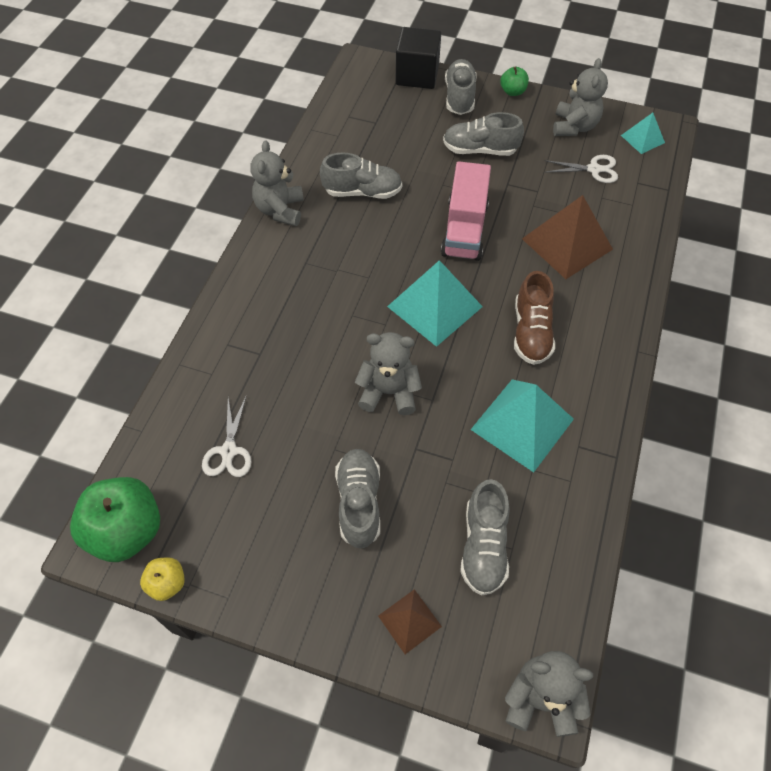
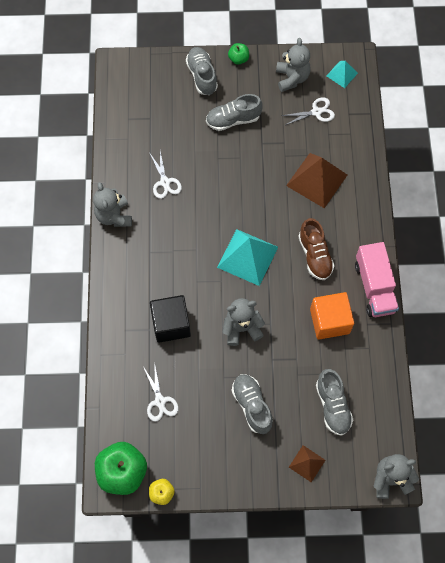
camera: 20 degrees left, 10 degrees up
grey shoe [320,152,402,199] -> white scissors [149,151,182,199]
black cube [396,27,441,89] -> black cube moved to [150,295,191,343]
pink truck [441,161,491,261] -> pink truck moved to [355,242,399,317]
turquoise pyramid [470,379,574,473] -> orange cube [310,292,354,340]

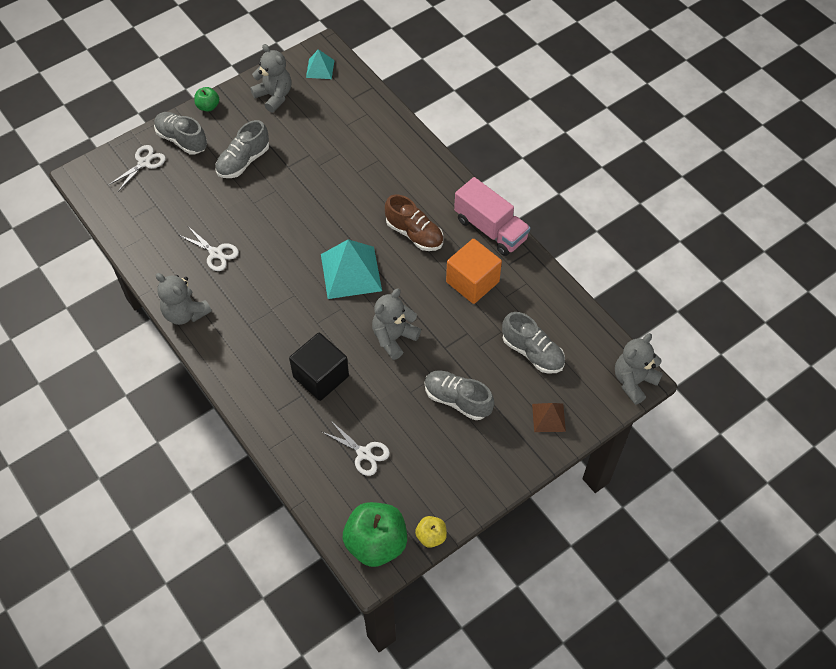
camera: 35 degrees left, 10 degrees down
white scissors [282,97,335,125] -> white scissors moved to [109,145,166,192]
brown pyramid [286,153,347,208] -> none

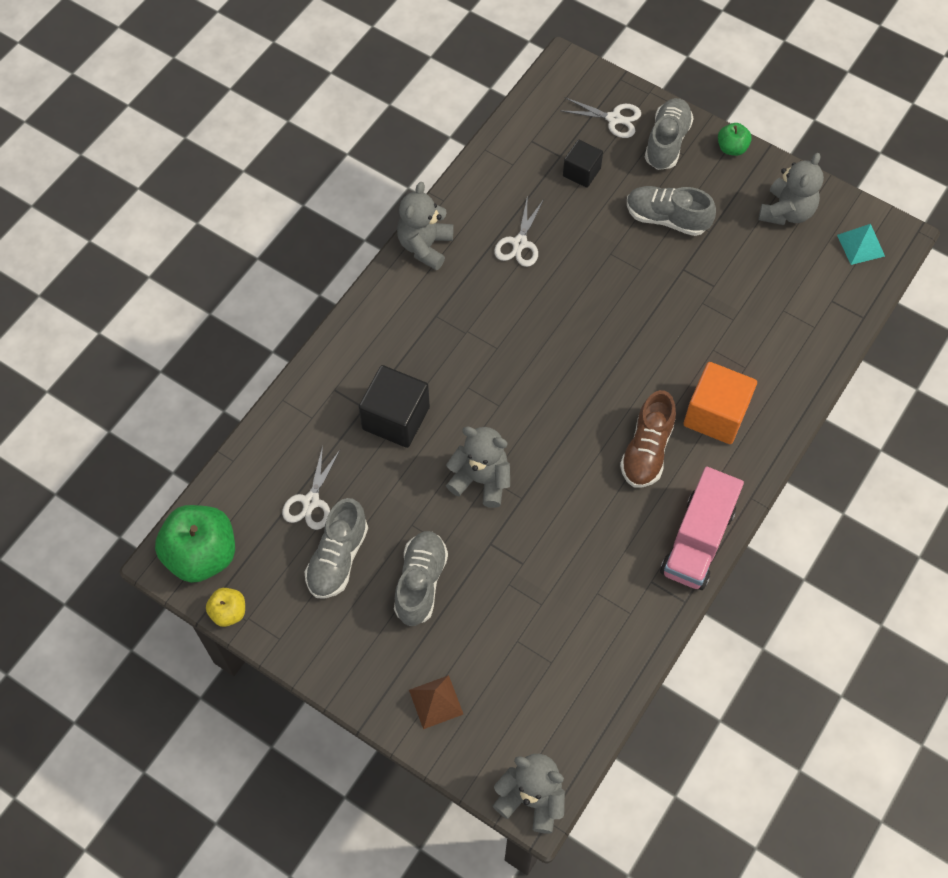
camera: 70 degrees right, 5 degrees up
turquoise pyramid [321,239,382,299] -> none
orange cube [446,239,502,304] -> orange cube moved to [683,362,757,444]
grey shoe [502,312,565,374] -> grey shoe moved to [305,498,368,599]
none -> black cube [563,140,603,188]

